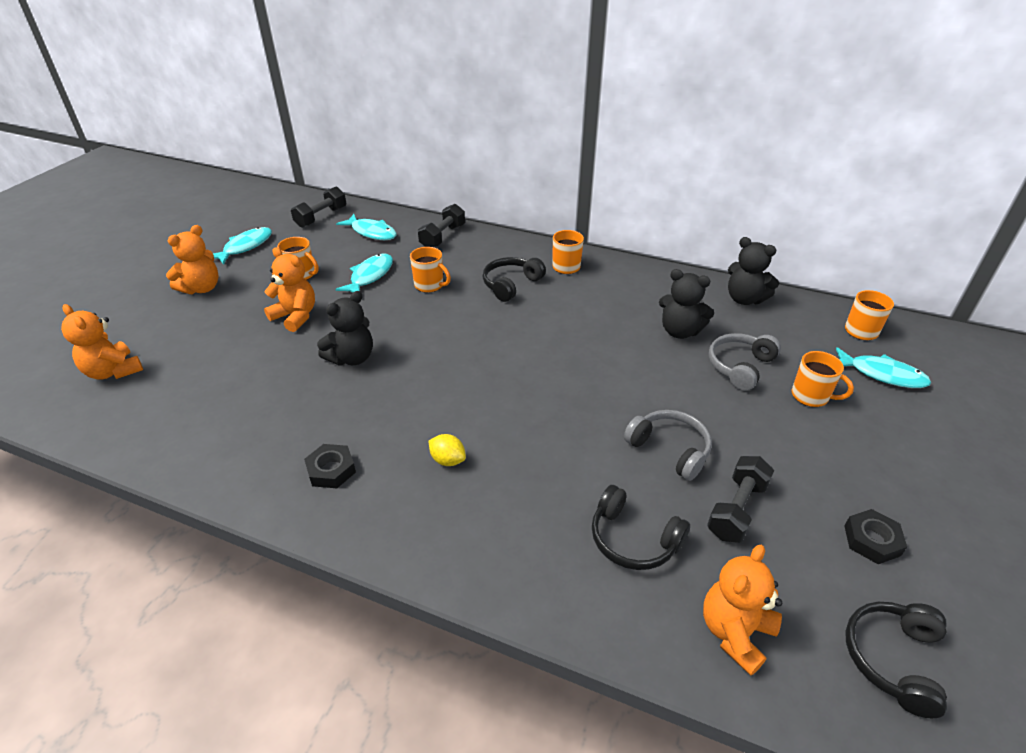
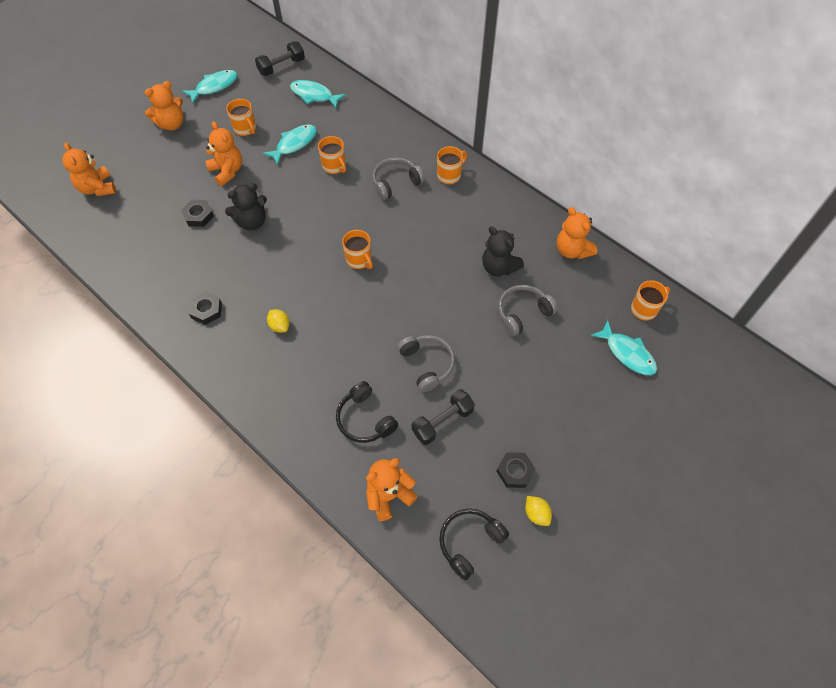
camera: 20 degrees right, 20 degrees up
turquoise fish [336,214,397,240] -> turquoise fish turned 150 degrees clockwise [290,80,346,108]
black dumbbell [418,204,465,247] -> none
black headphones [482,257,546,302] -> grey headphones [372,157,425,200]
black teddy bear [728,237,779,305] -> orange teddy bear [557,207,597,259]
orange mug [792,351,854,407] -> orange mug moved to [342,230,373,269]
none -> black nut [181,200,214,227]
none -> yellow lemon [525,496,552,526]

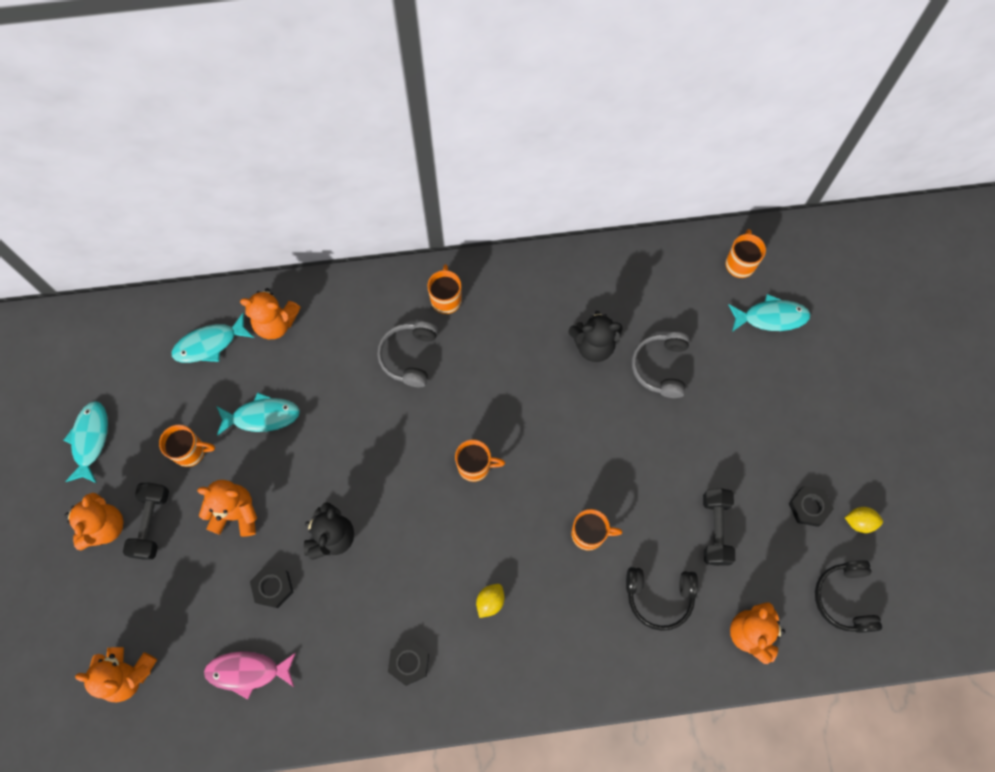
camera: 50 degrees left, 10 degrees up
black dumbbell [255,41,305,76] -> black dumbbell moved to [123,483,169,560]
turquoise fish [263,125,317,165] -> turquoise fish turned 90 degrees clockwise [216,392,300,436]
yellow lemon [267,309,290,333] -> yellow lemon turned 60 degrees counterclockwise [476,584,505,618]
orange mug [318,136,346,174] -> orange mug moved to [571,509,622,551]
grey headphones [397,335,455,392] -> none
orange teddy bear [557,207,597,259] -> orange teddy bear moved to [240,288,301,339]
none -> pink fish [204,651,296,700]

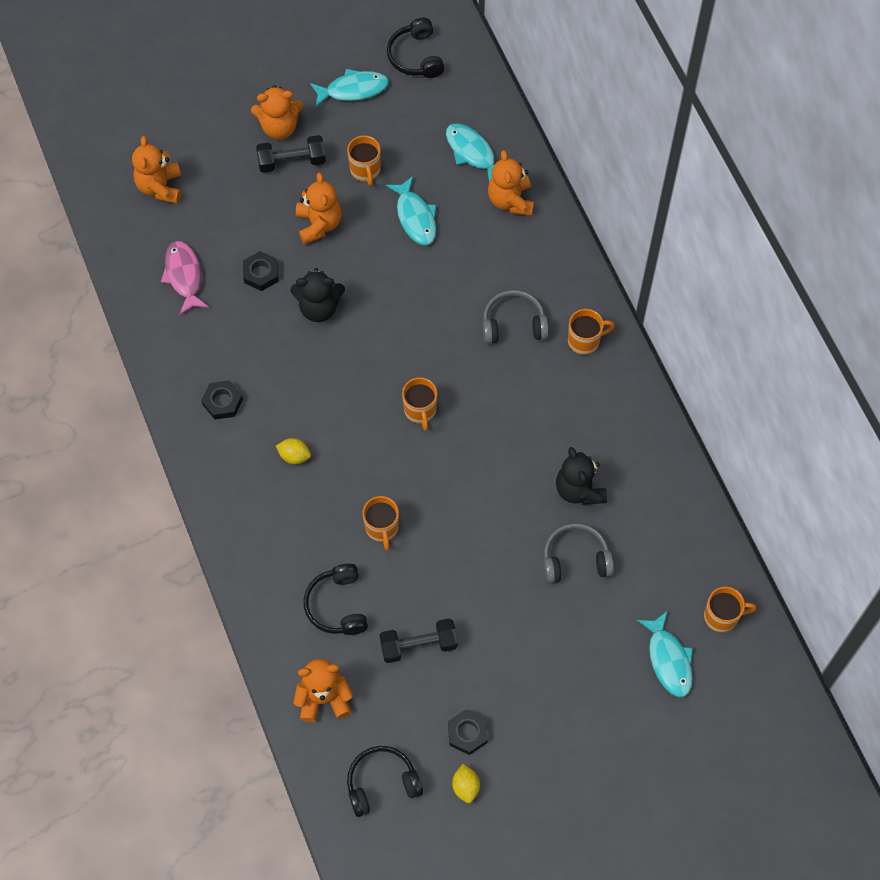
camera: 75 degrees right, 5 degrees down
none -> black headphones [387,18,444,78]

